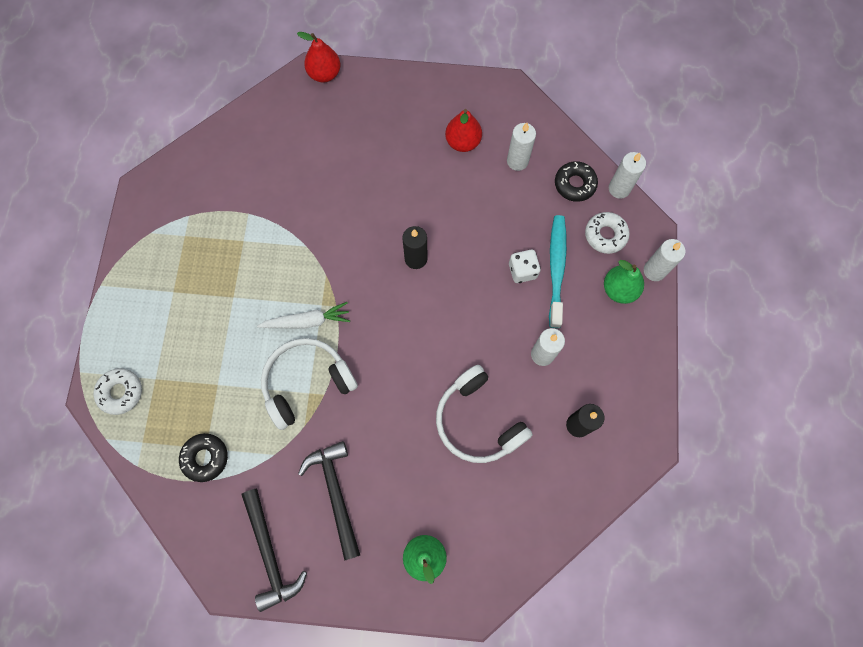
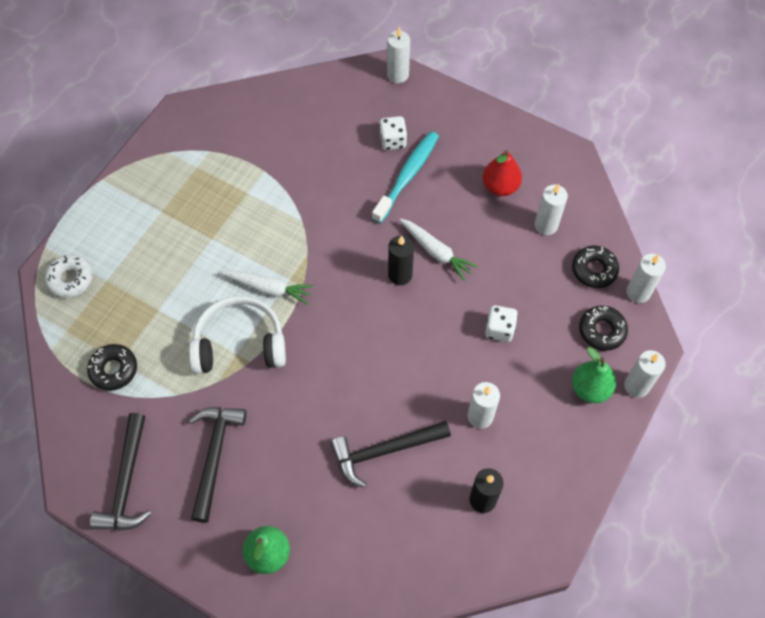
camera: 25 degrees right, 10 degrees down
red pear [297,32,341,83] -> white candle [387,27,410,83]
white headphones [436,365,533,463] -> black hammer [330,421,451,488]
turquoise toothbrush [549,215,567,328] -> turquoise toothbrush moved to [372,131,439,224]
white donut [585,212,630,254] -> black donut [579,306,628,351]
none -> white dice [379,116,407,150]
none -> white carrot [399,219,478,281]

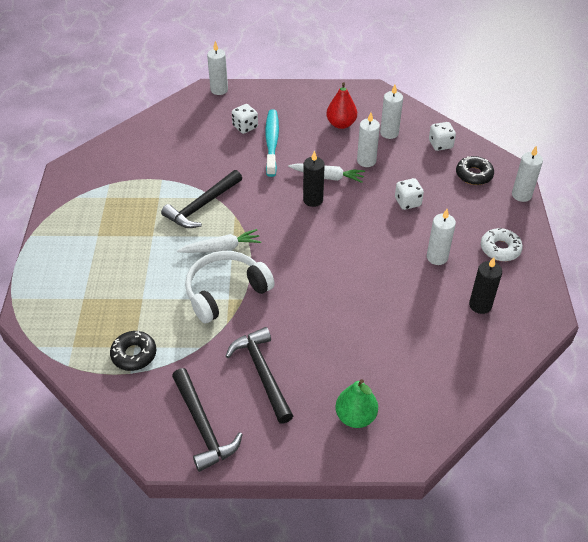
camera: 30 degrees left, 15 degrees down
white donut [45,255,93,298] -> white donut moved to [481,228,523,261]
black hammer [330,421,451,488] -> black hammer moved to [161,170,242,228]
black donut [572,246,619,288] -> white dice [429,122,456,151]
green pear [572,347,616,403] -> none
white candle [626,254,666,303] -> white candle moved to [357,112,380,167]

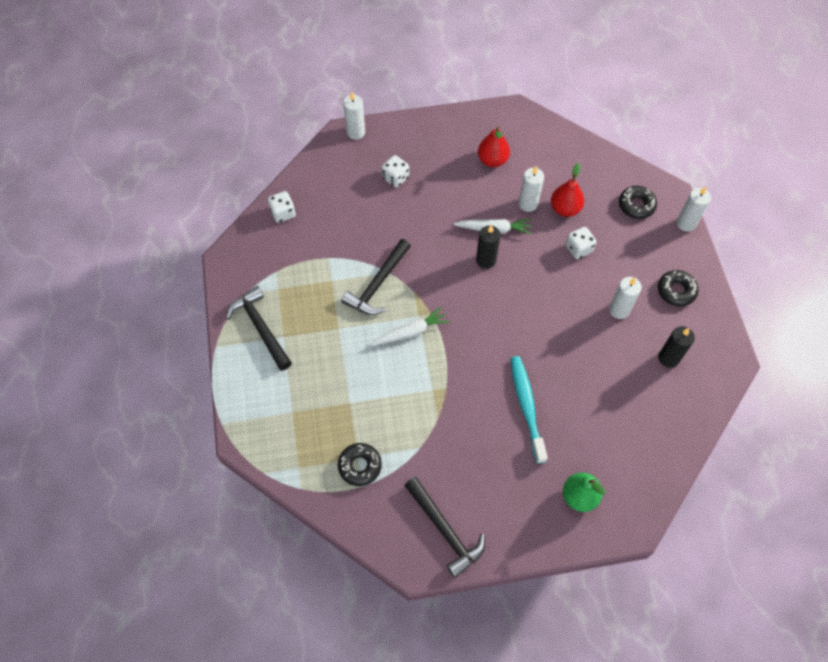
camera: 10 degrees left, 15 degrees up
white headphones [185,251,275,323] -> none
black hammer [226,327,293,424] -> black hammer moved to [226,286,292,371]
turquoise toothbrush [265,109,279,177] -> turquoise toothbrush moved to [510,356,548,464]
white candle [380,85,403,139] -> none
white dice [429,122,456,151] -> white dice moved to [268,191,296,223]
white donut [481,228,523,261] -> black donut [658,270,699,306]
none -> red pear [551,163,584,217]

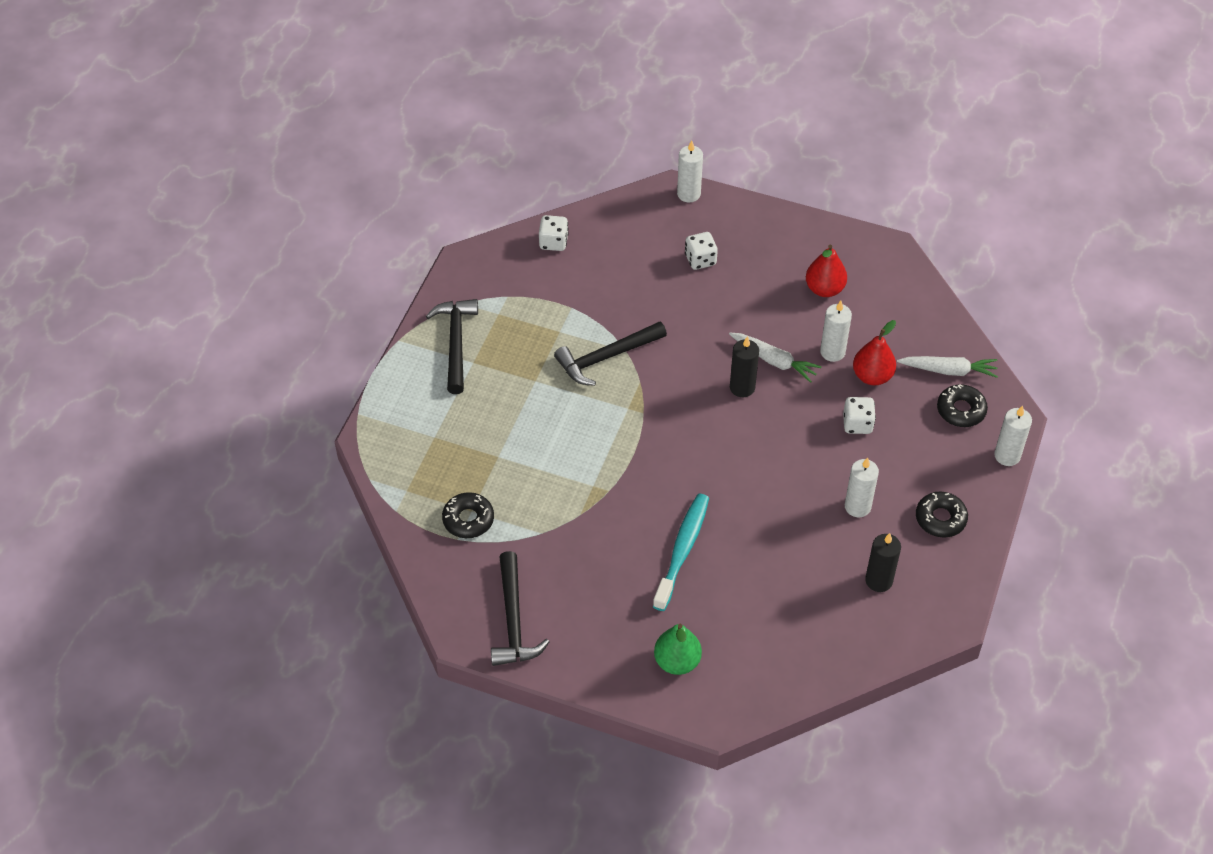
camera: 30 degrees right, 10 degrees down
white carrot [370,307,450,346] -> white carrot moved to [897,356,998,378]

